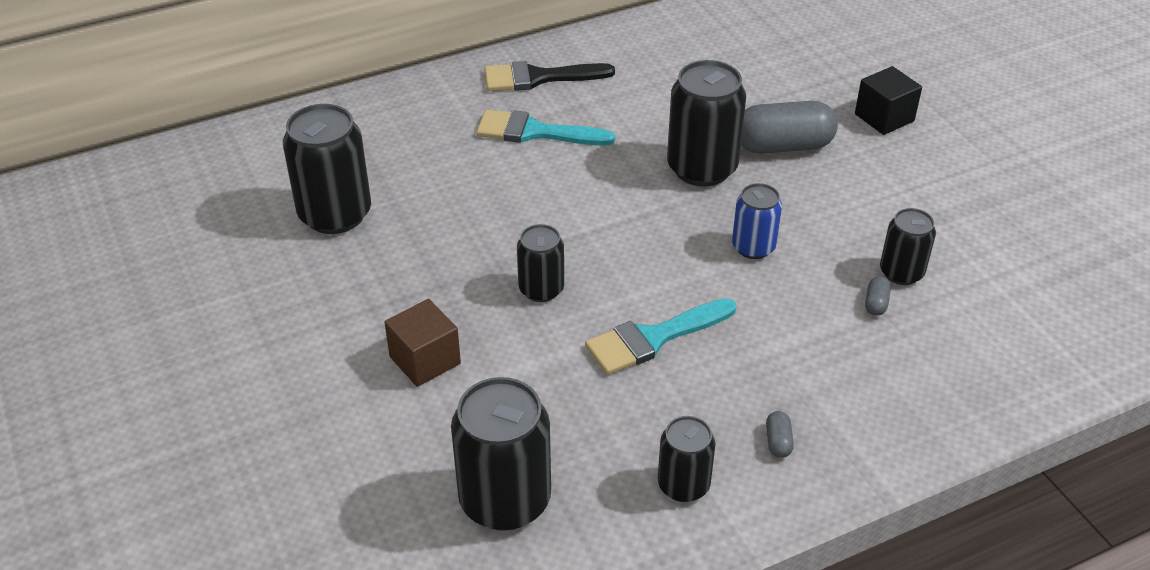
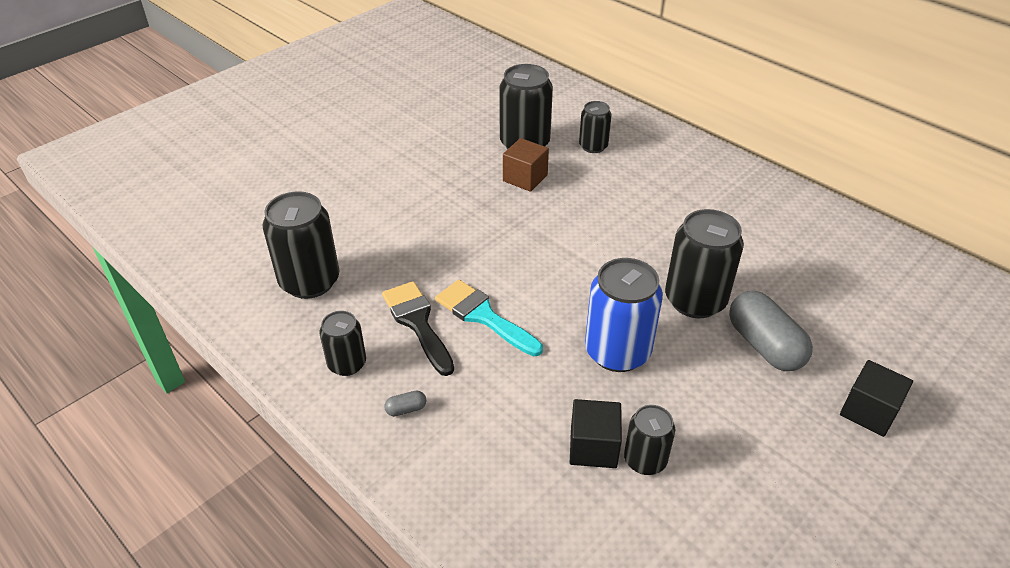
camera: 70 degrees right, 0 degrees up
brown cube [384,299,461,387] -> brown cube moved to [503,138,549,192]
turquoise brush [476,110,615,146] -> none
black brush [484,61,615,91] -> black brush moved to [382,281,454,376]
black can [517,224,564,302] -> black can moved to [579,101,612,153]
blue can [732,183,782,259] -> blue can [585,258,663,372], size x1.72
grey capsule [865,276,891,316] -> black cube [570,399,622,468]

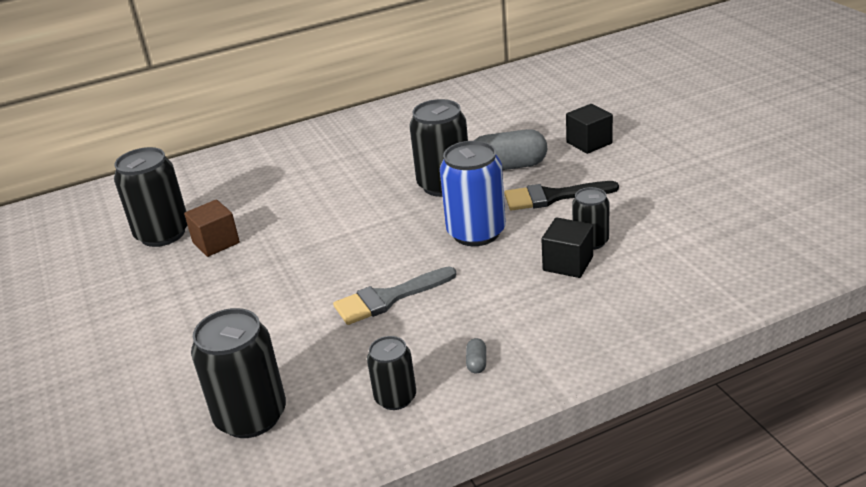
camera: 65 degrees left, 10 degrees down
black brush [382,281,454,376] -> black brush moved to [504,181,619,210]
turquoise brush [435,280,543,356] -> grey brush [333,266,456,325]
black can [579,101,612,153] -> none

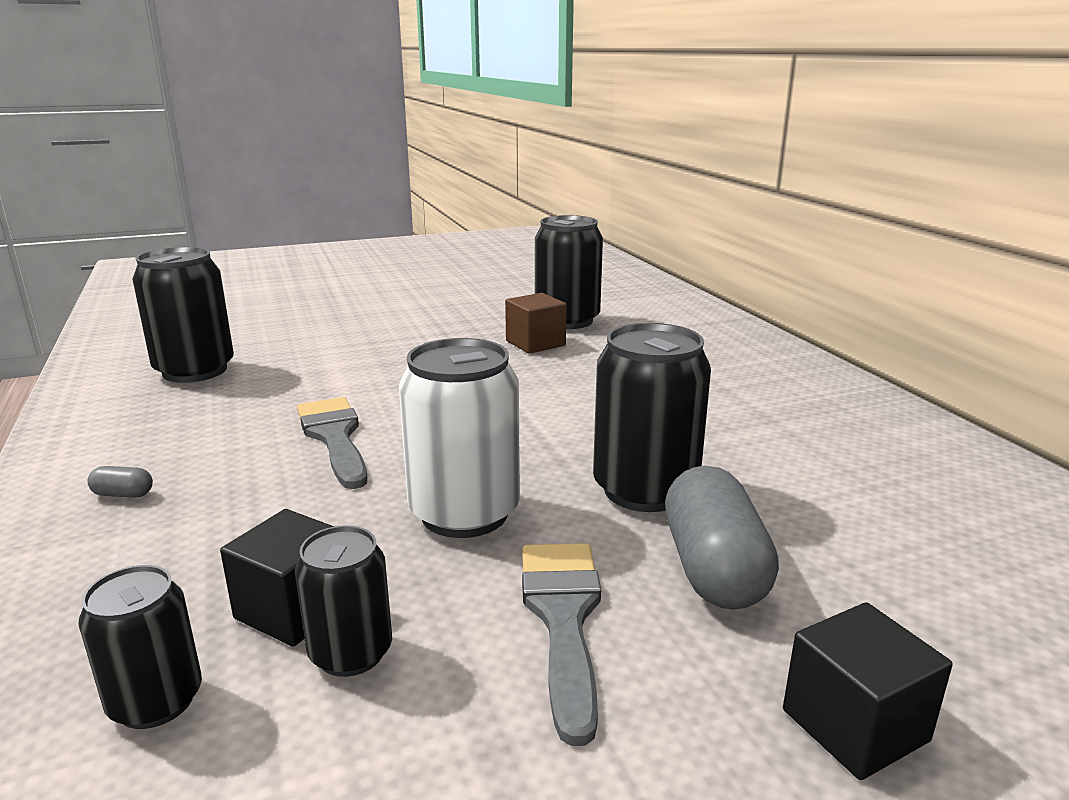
camera: 90 degrees right, 10 degrees down
black can [367,336,416,410] -> black can moved to [78,565,202,729]
blue can [440,141,506,246] -> white can [399,338,520,538]
black brush [504,181,619,210] -> grey brush [522,543,601,746]

